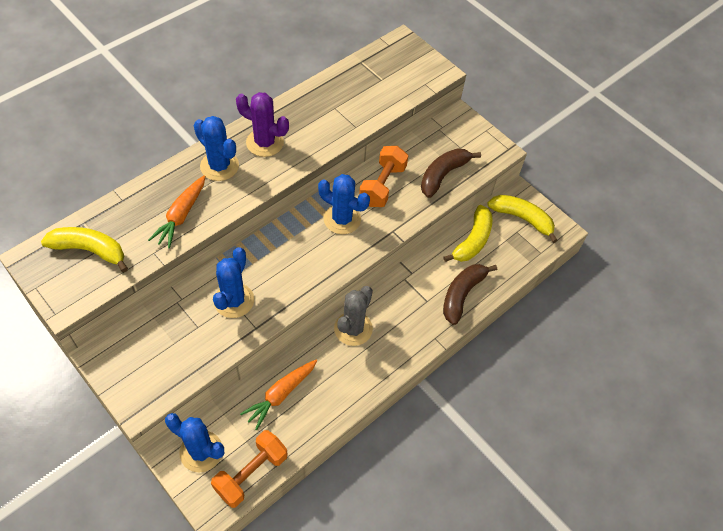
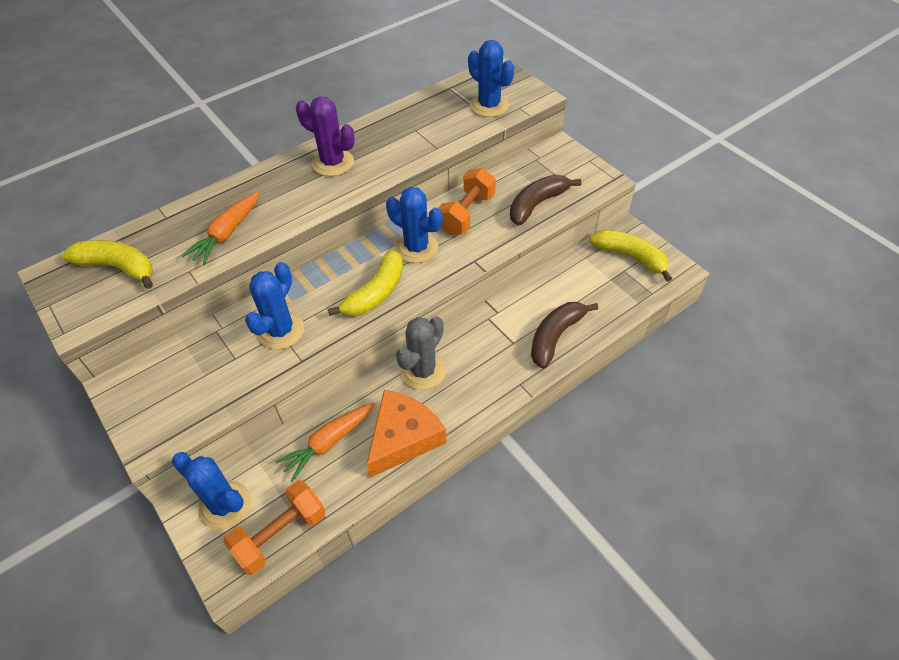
camera: 10 degrees right, 5 degrees down
blue cactus [194,116,239,181] -> blue cactus moved to [468,40,514,117]
yellow banana [443,205,492,262] -> yellow banana moved to [328,249,403,316]
none -> orange cheese [366,390,446,478]

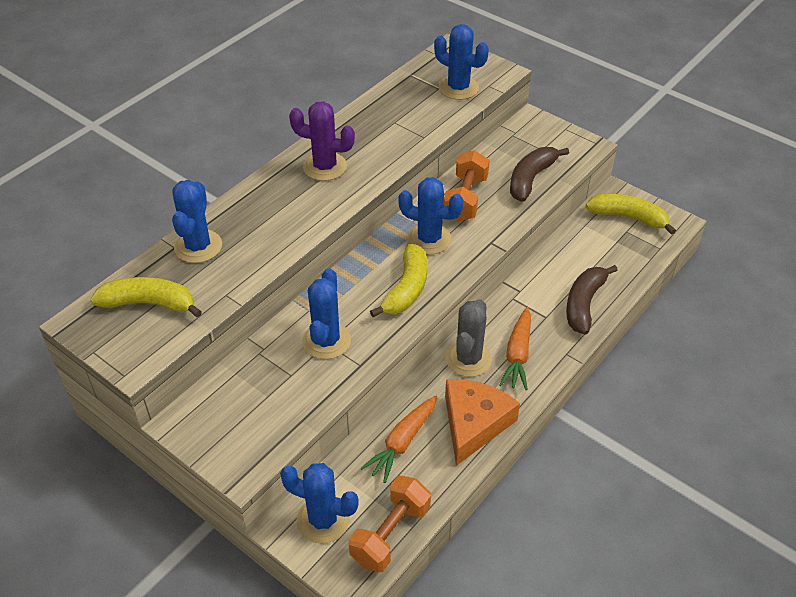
camera: 15 degrees left, 5 degrees down
orange carrot [182,192,259,265] -> orange carrot moved to [499,307,531,390]
none -> blue cactus [172,180,222,263]

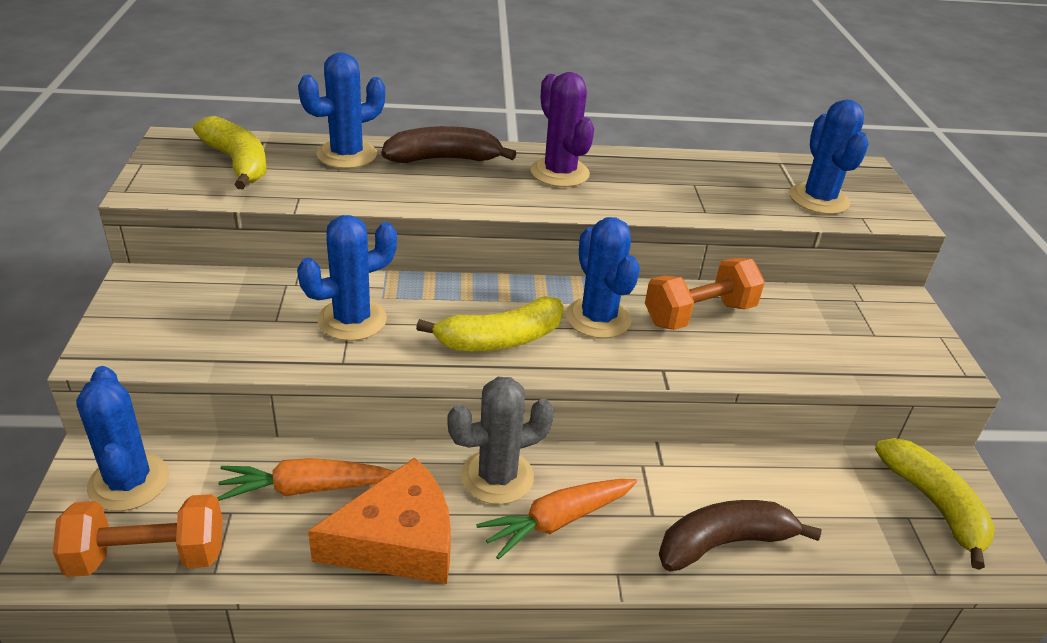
camera: 45 degrees right, 10 degrees down
brown banana [510,147,569,202] -> brown banana moved to [381,126,517,163]

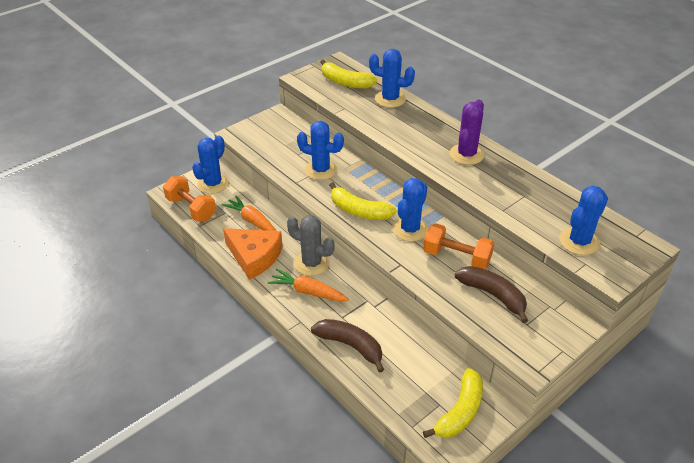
camera: 55 degrees right, 5 degrees up
yellow banana [193,116,267,189] -> yellow banana turned 105 degrees clockwise [320,60,377,89]
brown banana [381,126,517,163] -> brown banana moved to [455,266,528,323]

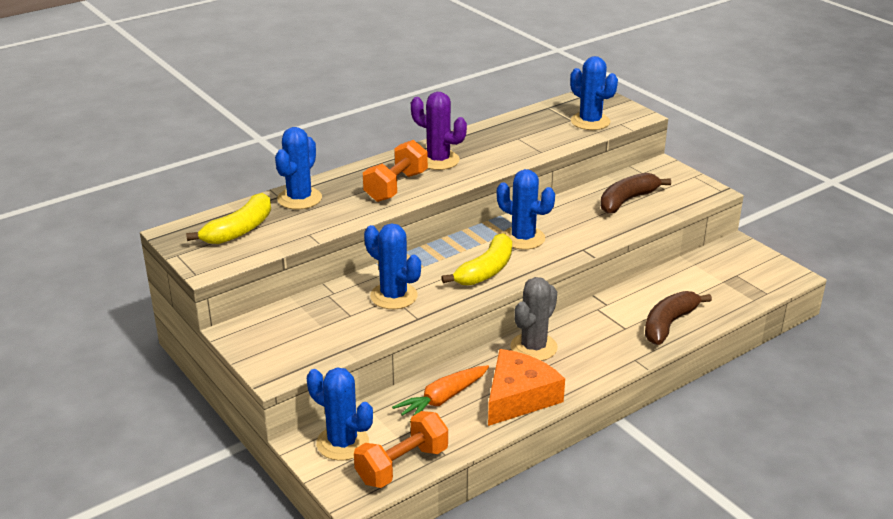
camera: 85 degrees left, 10 degrees down
orange carrot [268,269,349,301] -> none
blue cactus [297,121,344,180] -> blue cactus turned 75 degrees counterclockwise [364,223,421,309]
orange dumbbell [423,223,494,269] -> orange dumbbell moved to [363,140,428,202]
yellow banana [423,368,483,438] -> none

